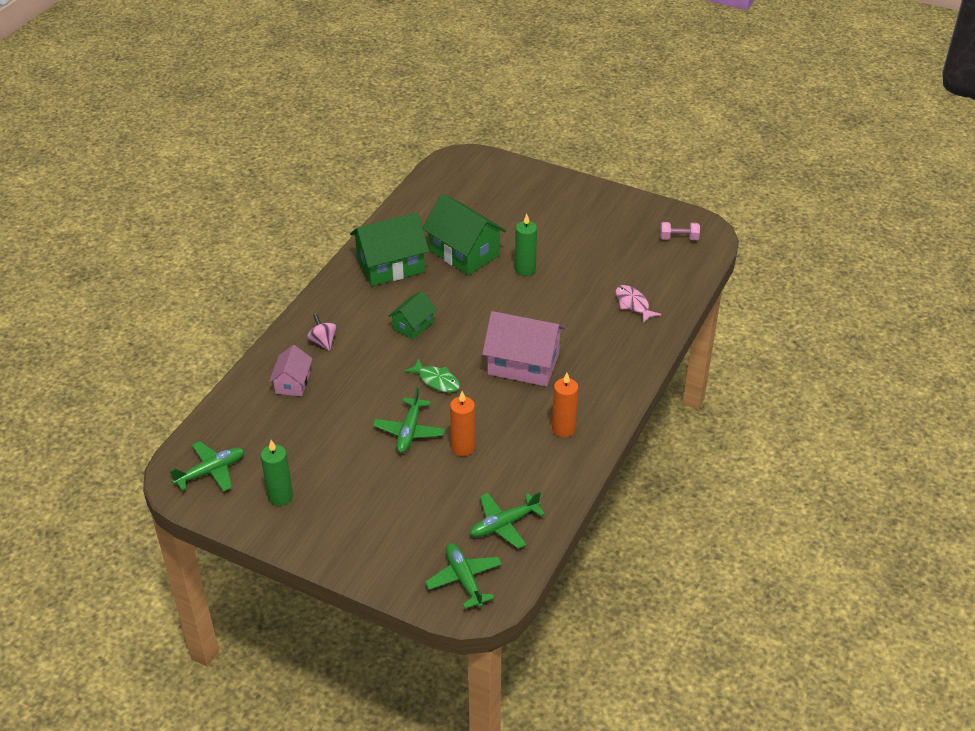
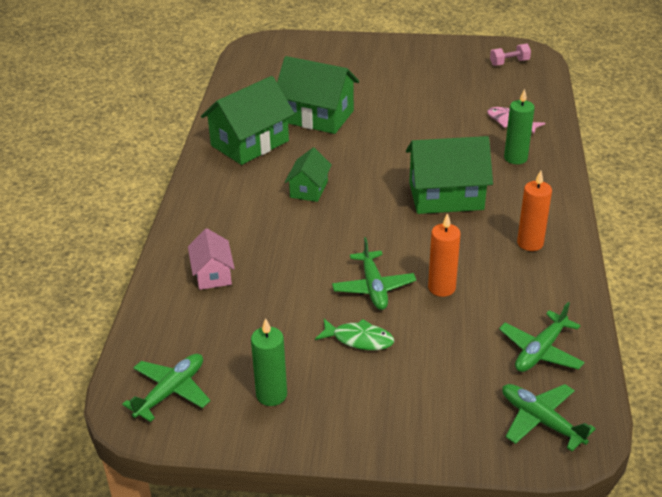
camera: 20 degrees left, 5 degrees down
pink spinning top [307,314,337,351] -> none
green fish [404,358,460,393] -> green fish moved to [315,319,394,350]
pink house [482,311,565,387] -> green house [406,136,493,214]
green candle [515,214,537,276] -> green candle moved to [504,88,535,164]

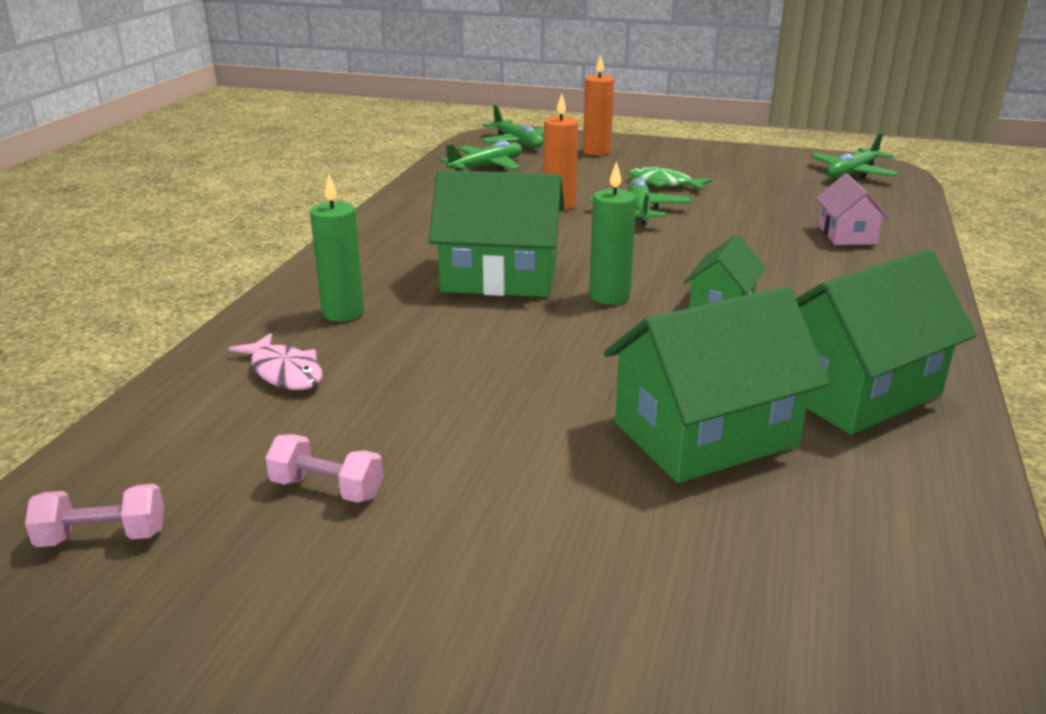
camera: 170 degrees left, 10 degrees down
green candle [251,318,287,406] -> green candle moved to [589,161,636,305]
green house [277,56,359,134] -> green house turned 60 degrees counterclockwise [604,286,830,483]
orange candle [517,171,552,251] -> orange candle moved to [583,54,614,156]
none -> pink dumbbell [265,434,383,503]

